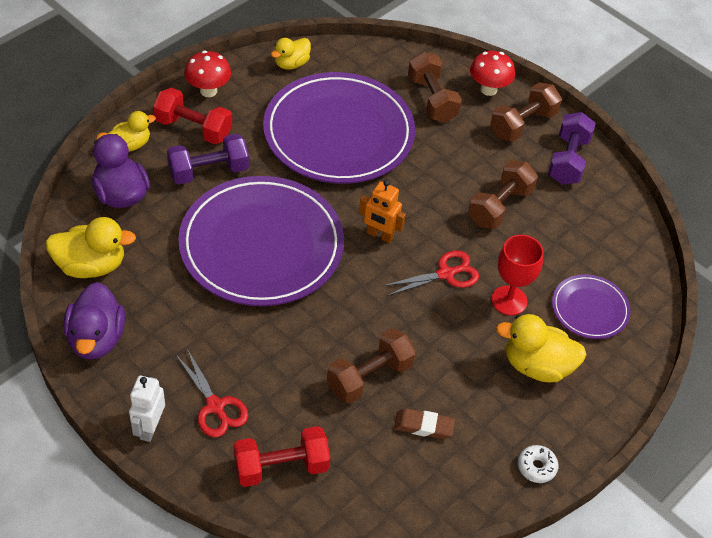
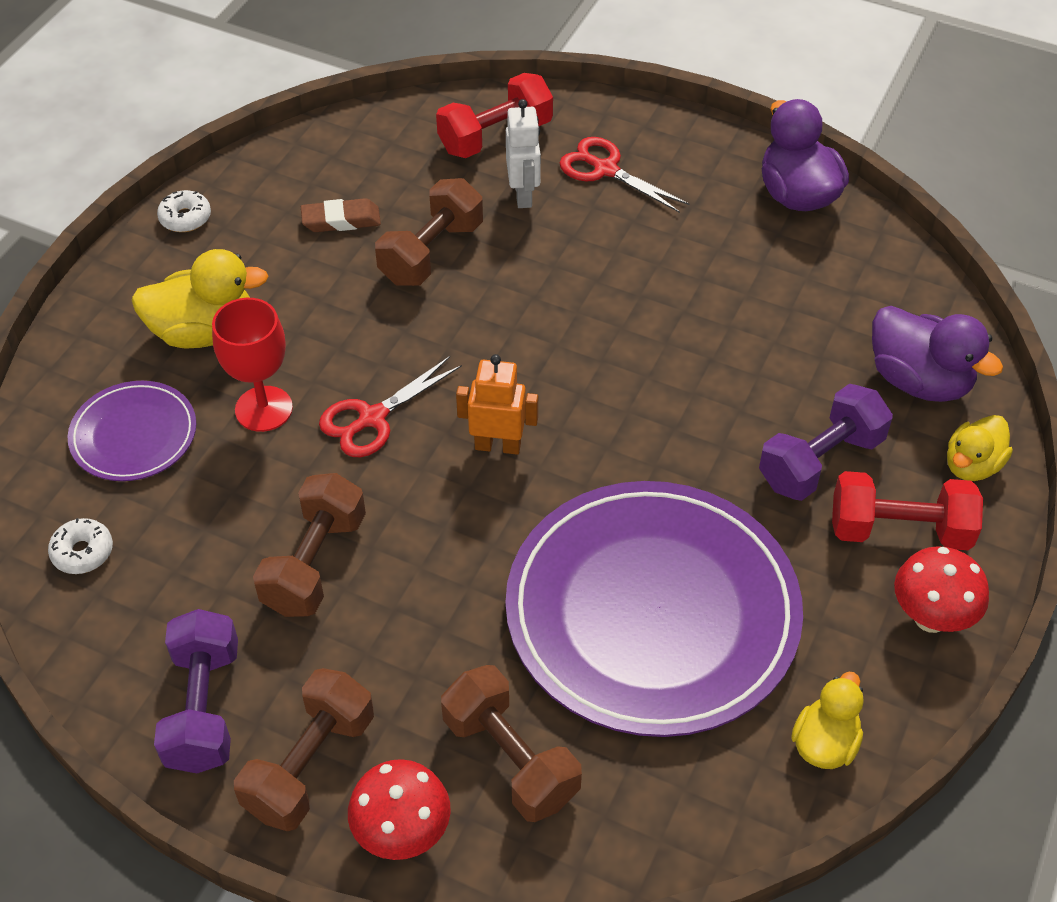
camera: 165 degrees right, 0 degrees up
yellow duck [45,217,136,278] -> none
white robot [129,376,165,442] -> white robot moved to [506,99,541,208]
purple plate [178,176,344,306] -> none
none -> white donut [48,518,113,574]

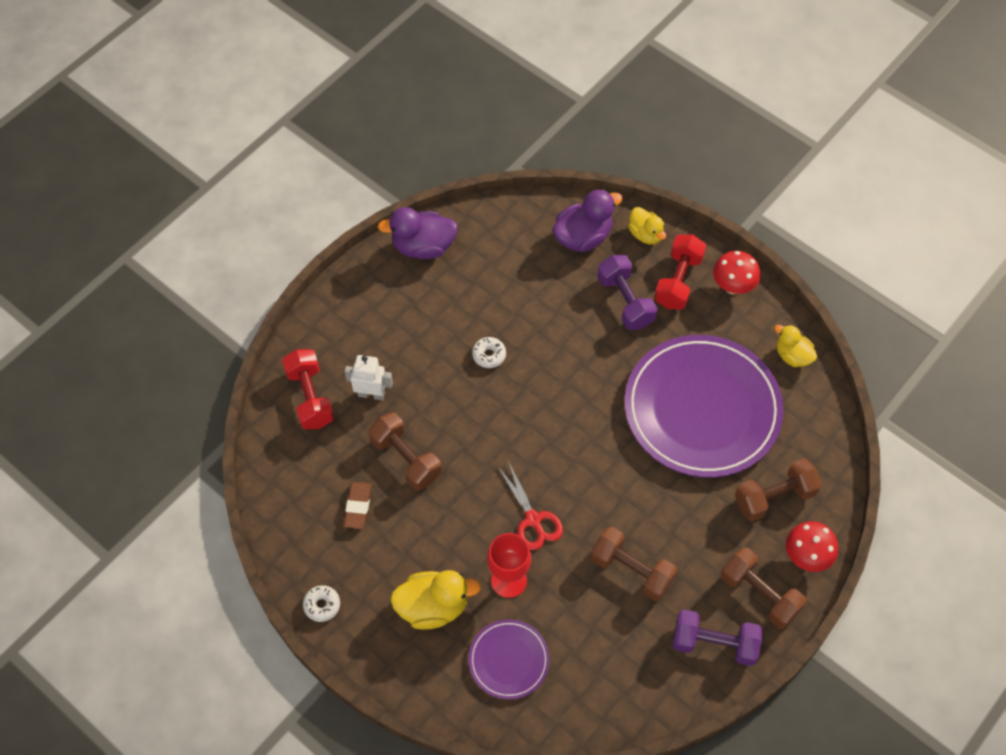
camera: 75 degrees left, 10 degrees up
white donut [48,518,113,574] -> white donut moved to [472,337,506,368]
yellow duck [131,249,269,348] -> yellow duck turned 75 degrees clockwise [390,570,481,630]
orange robot [456,354,538,455] -> none
red scissors [559,137,689,213] -> none

